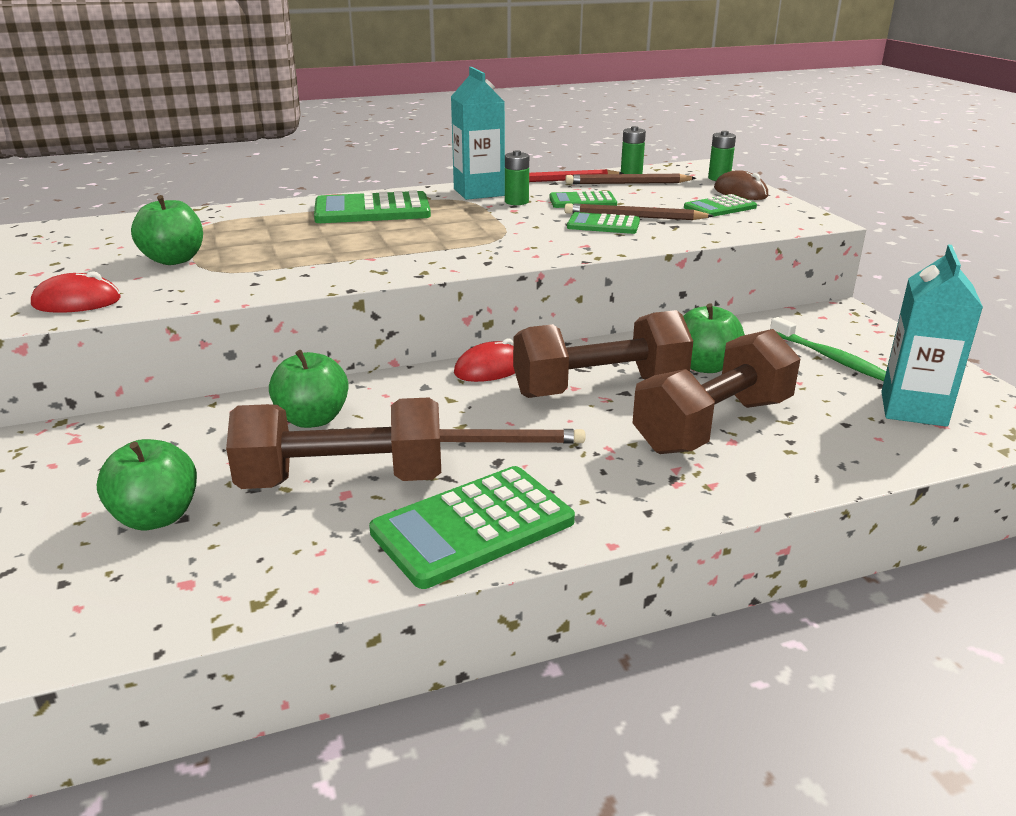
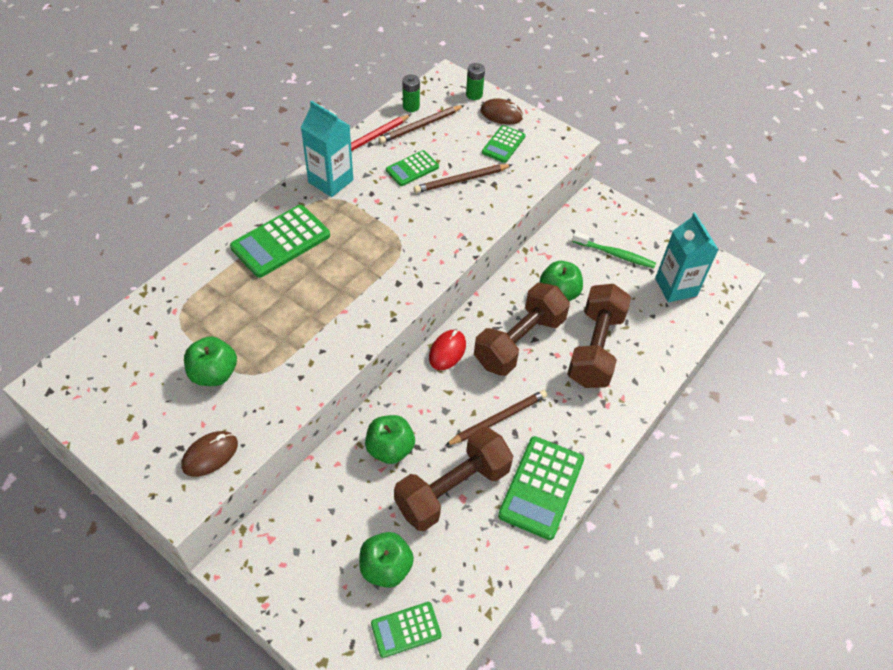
camera: 35 degrees left, 25 degrees up
red mouse [31,271,121,313] -> brown mouse [181,431,238,477]
green battery [505,150,529,205] -> none
green calculator [567,212,640,234] -> green calculator moved to [371,602,441,658]

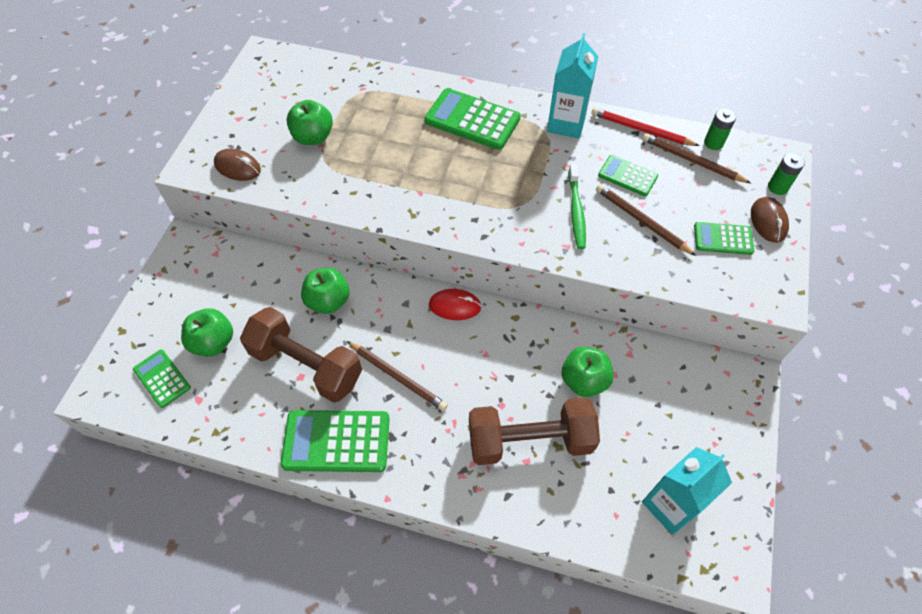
camera: 70 degrees right, 5 degrees up
brown dumbbell [474,283,570,376] -> none
green toothbrush [572,232,656,268] -> green toothbrush moved to [568,164,586,249]

